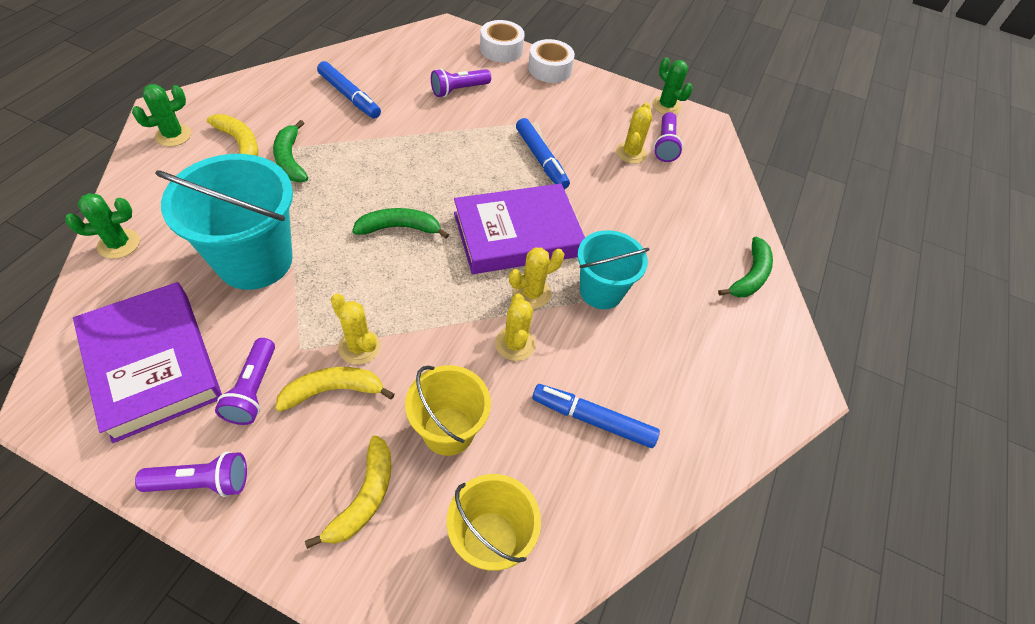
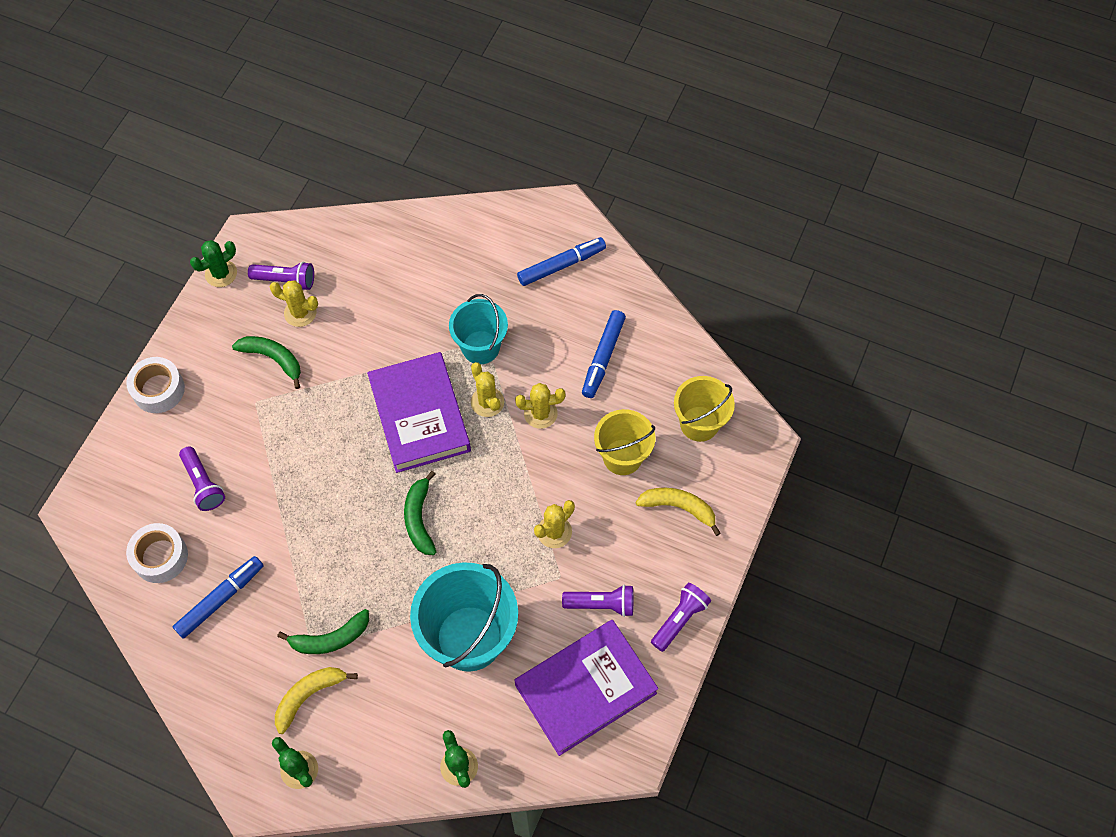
camera: 85 degrees left, 10 degrees up
purple flashlight [135,451,247,497] -> purple flashlight turned 45 degrees clockwise [651,583,711,652]
yellow banana [275,367,395,412] -> none
white tape [480,20,525,63] -> white tape moved to [126,523,188,583]
blue marker [516,118,570,189] -> blue marker moved to [517,237,606,286]
green banana [718,237,773,297] -> green banana moved to [232,336,301,389]

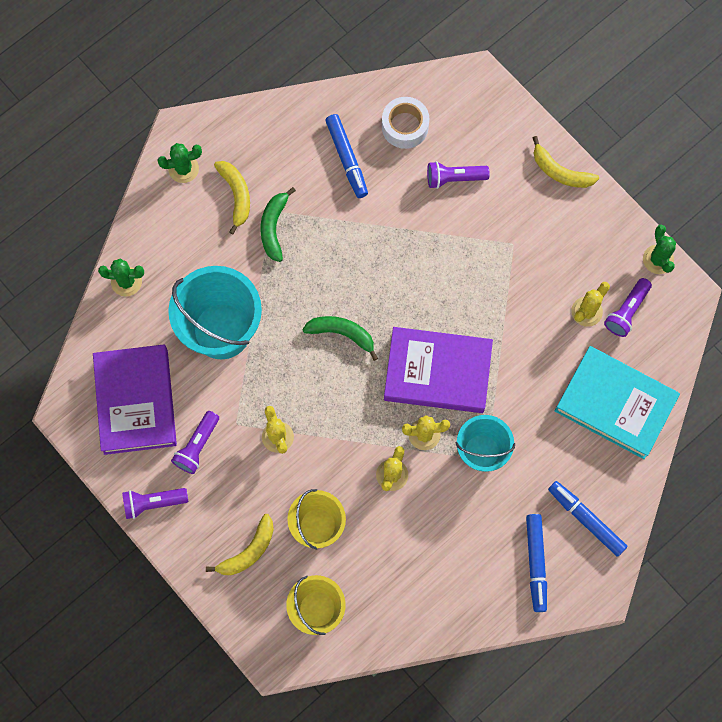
camera: 115 degrees right, 10 degrees up
white tape [126,357,185,413] -> yellow banana [533,136,599,188]
green banana [232,336,301,389] -> none
blue marker [582,310,626,398] -> blue marker moved to [548,481,628,557]
purple flashlight [651,583,711,652] -> purple flashlight turned 105 degrees clockwise [122,488,188,519]
none -> turquoise book [555,346,680,459]

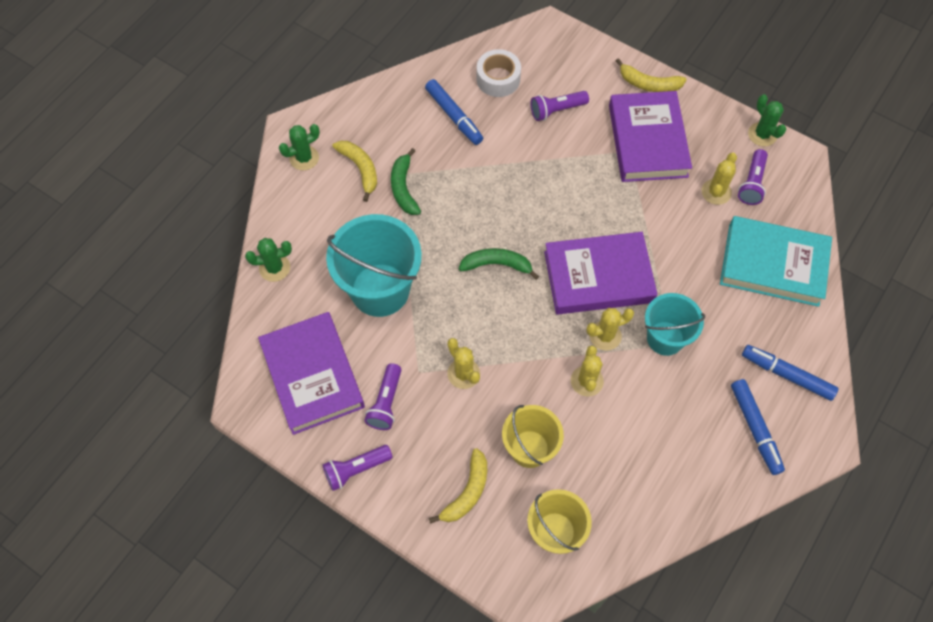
camera: 15 degrees left, 10 degrees down
none -> purple book [609,91,692,182]

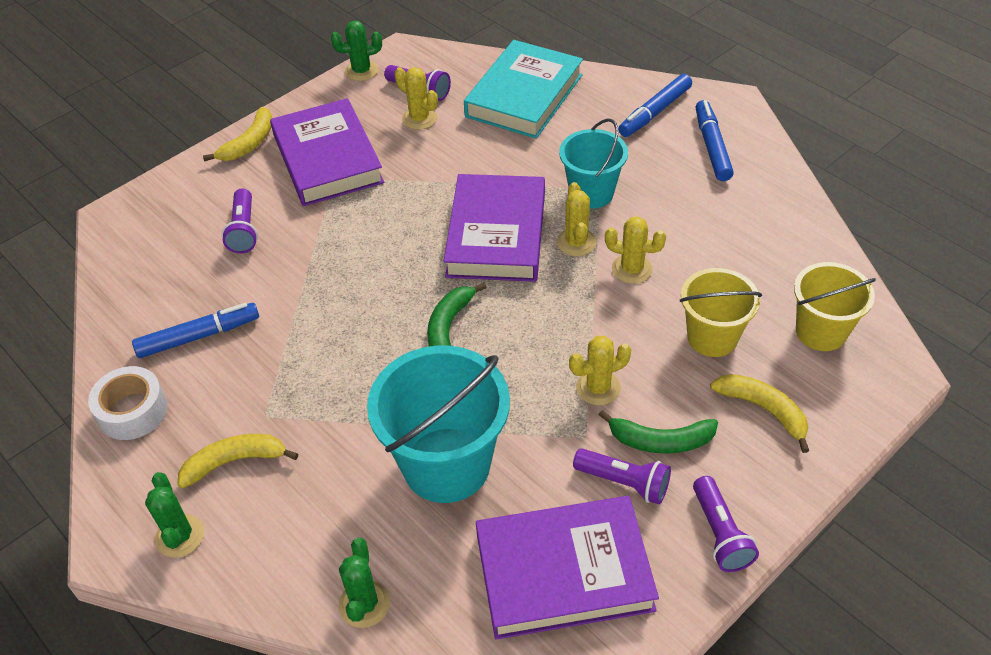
camera: 75 degrees left, 15 degrees down
green banana [391,148,421,215] -> green banana moved to [599,410,718,454]
white tape [476,49,521,97] -> white tape moved to [88,366,168,440]
purple book [609,91,692,182] -> purple book turned 60 degrees clockwise [270,98,384,206]
blue marker [731,379,785,475] -> blue marker turned 90 degrees counterclockwise [696,100,734,181]

